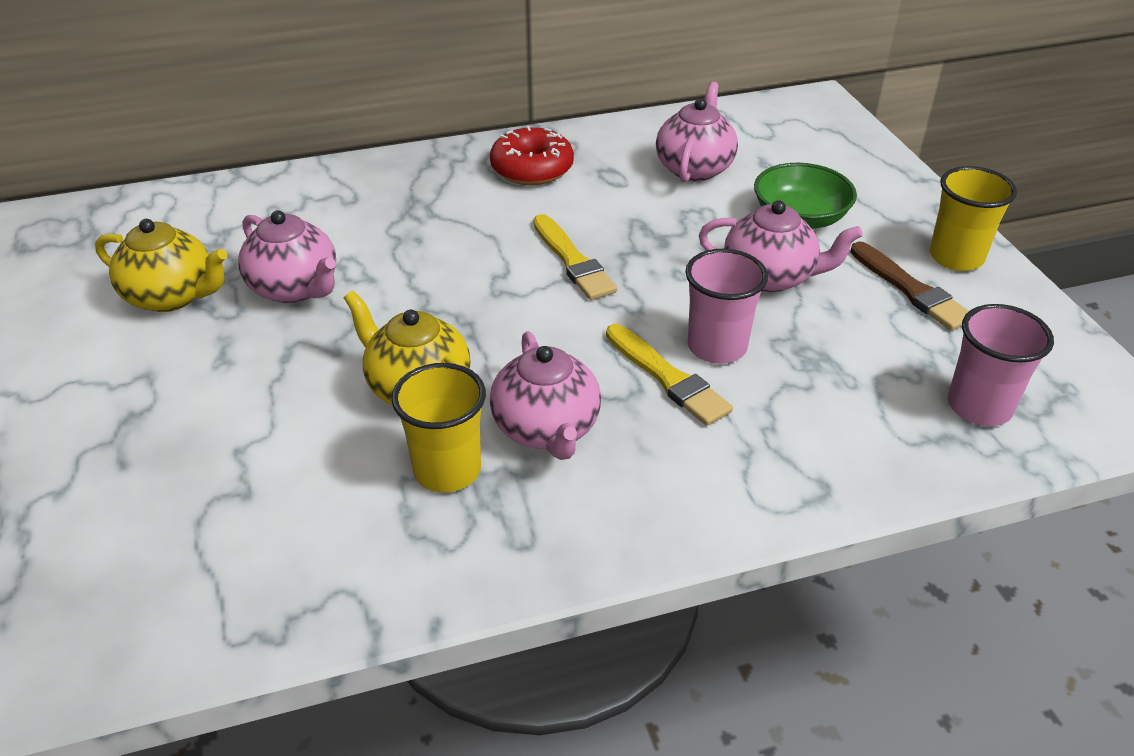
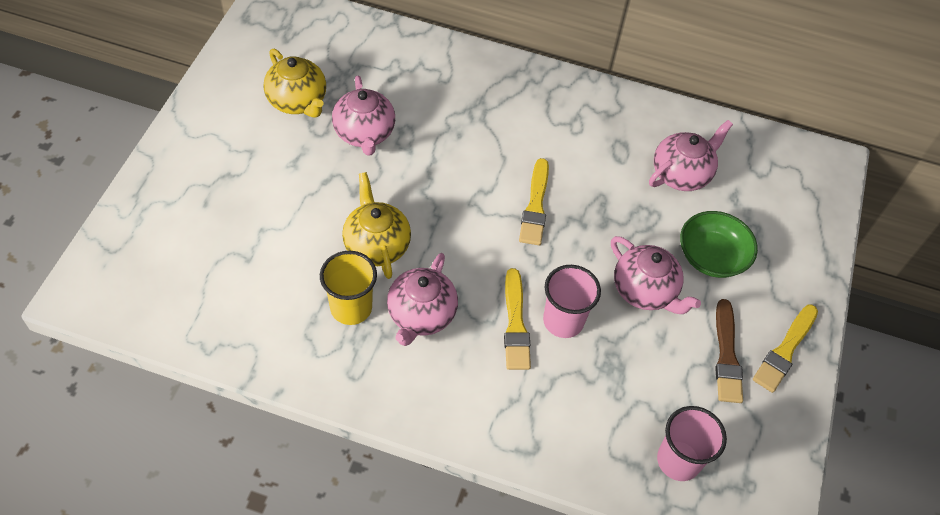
camera: 30 degrees right, 15 degrees up
red donut [490,126,574,185] -> none
yellow cup [930,166,1017,271] -> yellow brush [753,305,818,393]

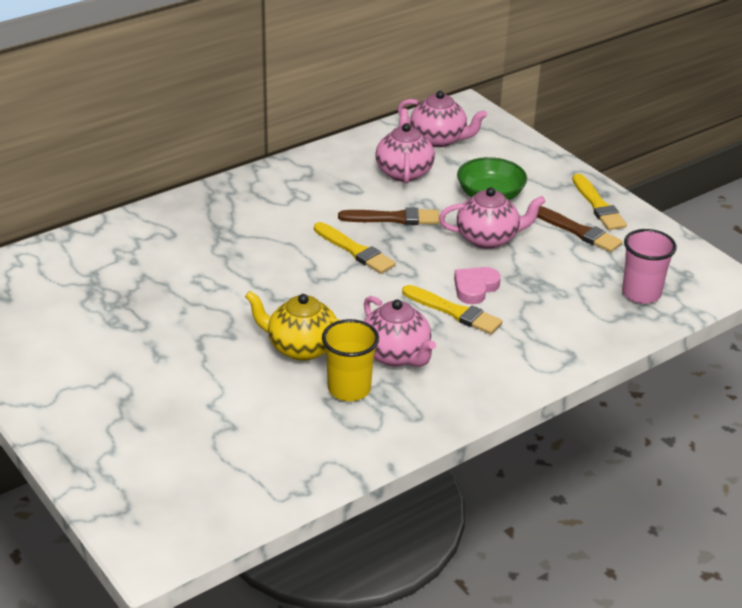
camera: 50 degrees left, 20 degrees down
yellow teapot [264,49,326,118] -> none
pink teapot [332,76,395,156] -> pink teapot moved to [398,91,487,147]
pink cup [543,265,601,338] -> pink heart [454,267,501,304]
none -> brown brush [338,207,439,225]

